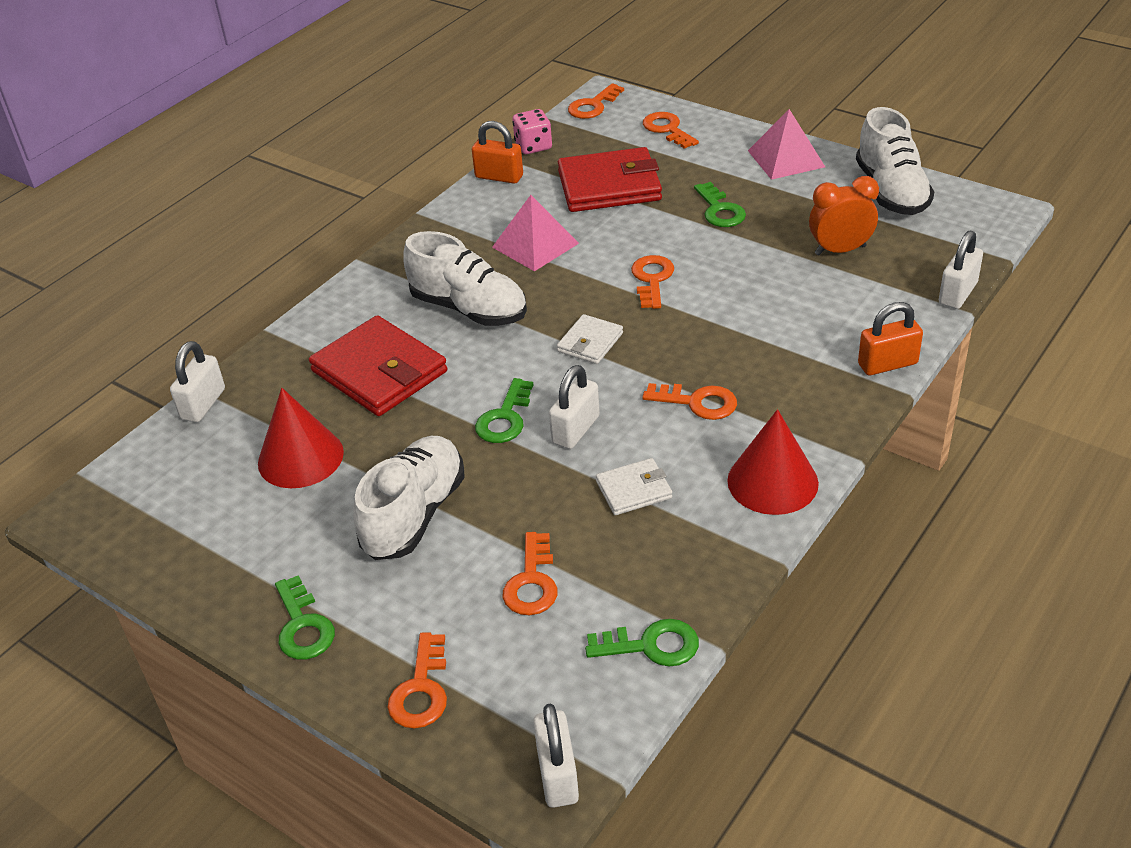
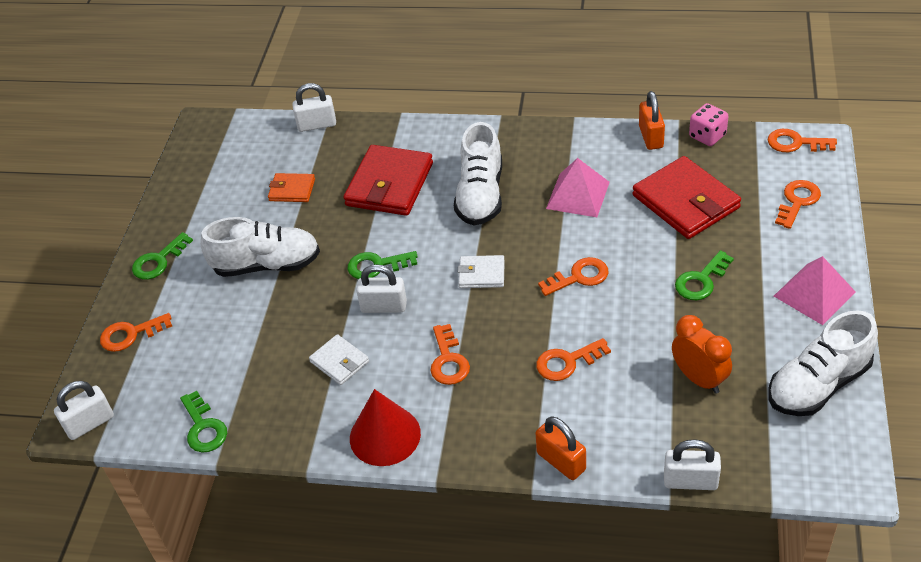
camera: 65 degrees right, 5 degrees up
red cone [258,388,344,488] -> orange wallet [268,173,315,202]
orange key [502,532,557,615] -> orange key moved to [536,338,611,381]

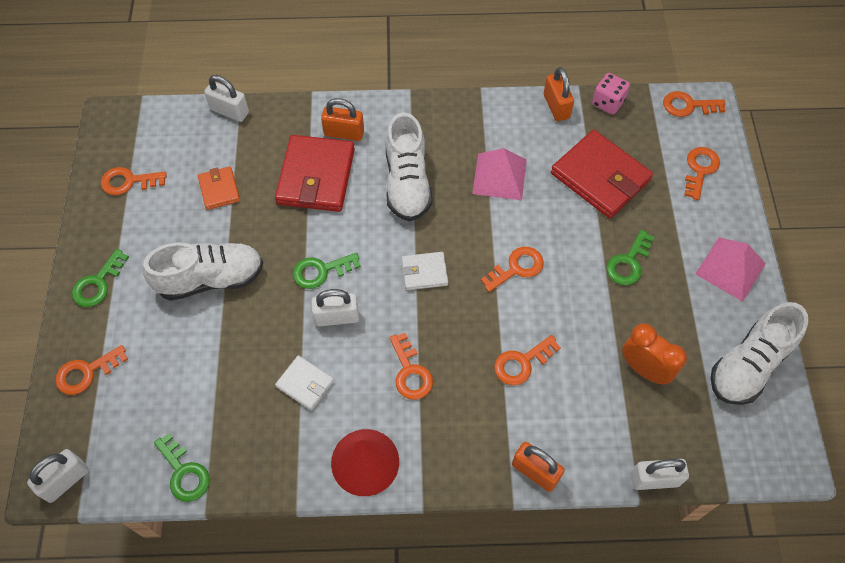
camera: 15 degrees left, 15 degrees up
orange wallet [268,173,315,202] -> orange wallet turned 75 degrees clockwise [198,166,240,210]
white padlock [292,83,336,132] -> white padlock turned 45 degrees clockwise [204,75,249,122]
none -> orange key [101,167,167,195]
none -> orange padlock [321,98,364,141]

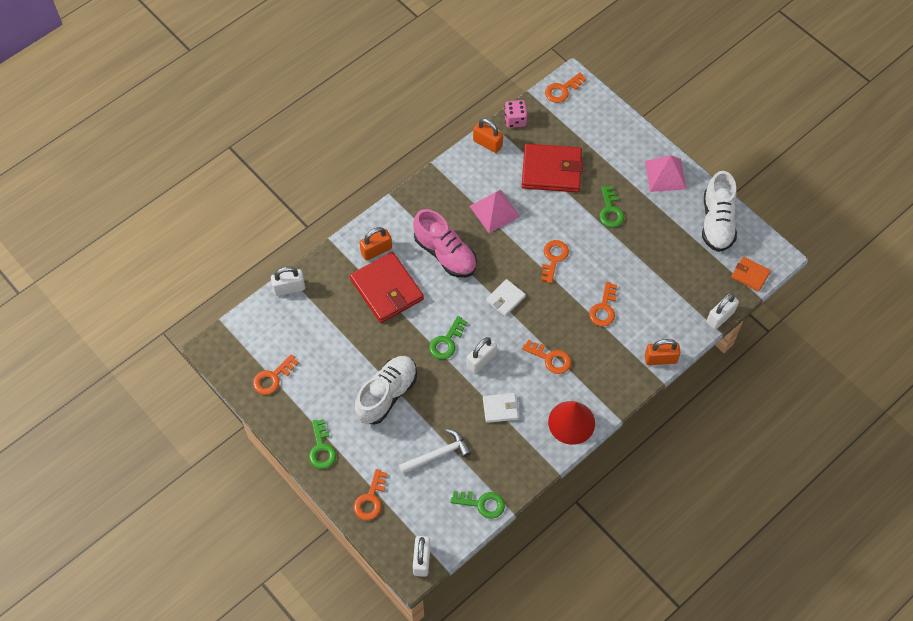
camera: 40 degrees left, 0 degrees up
orange wallet [198,166,240,210] -> orange wallet moved to [731,257,771,292]
white shoe [386,112,432,221] -> pink shoe [413,209,477,277]
orange clock [622,323,687,384] -> none
orange key [684,147,720,200] -> none
none -> white hammer [399,429,471,474]

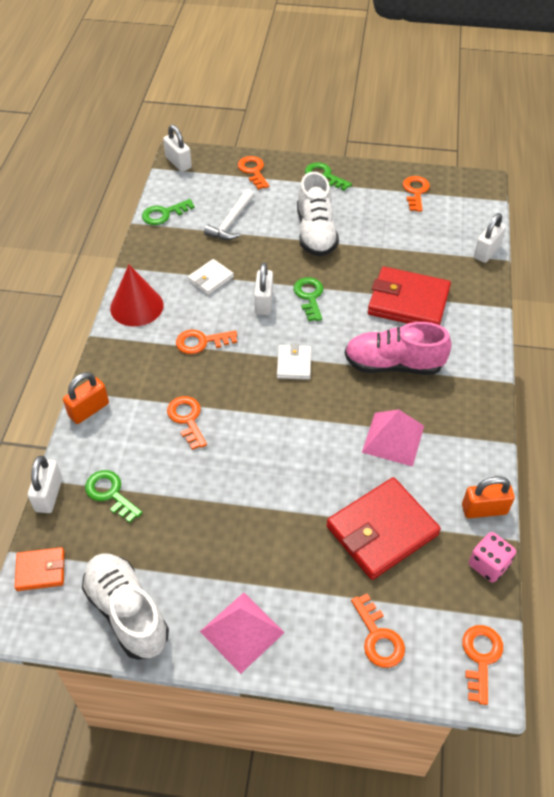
camera: 140 degrees right, 10 degrees down
orange padlock [359,227,392,261] -> none
orange key [541,240,569,283] -> orange key moved to [351,594,405,668]
green key [599,186,624,227] -> green key moved to [85,470,143,523]

